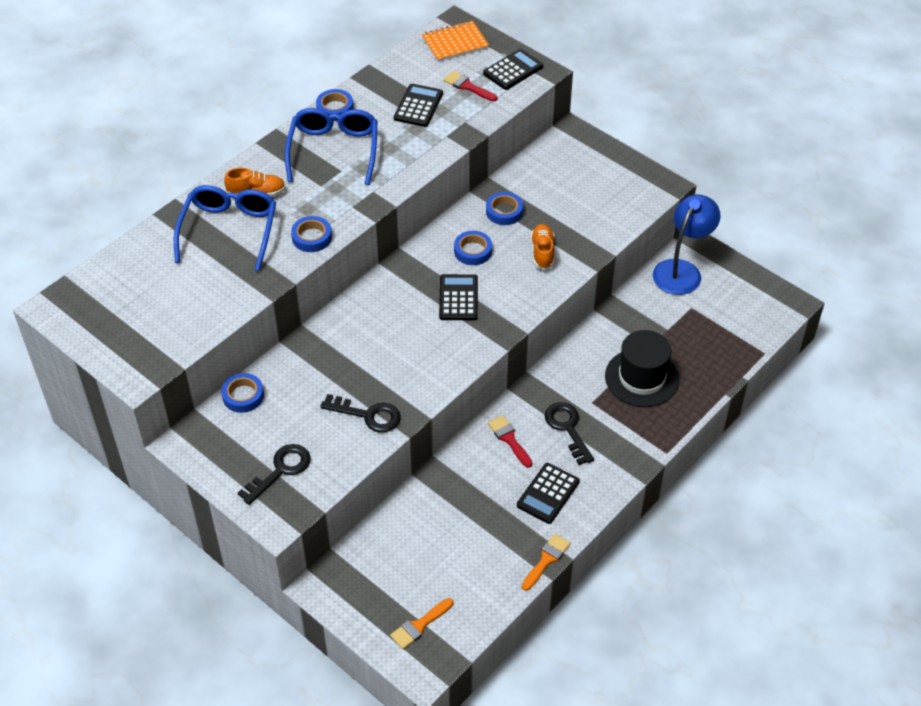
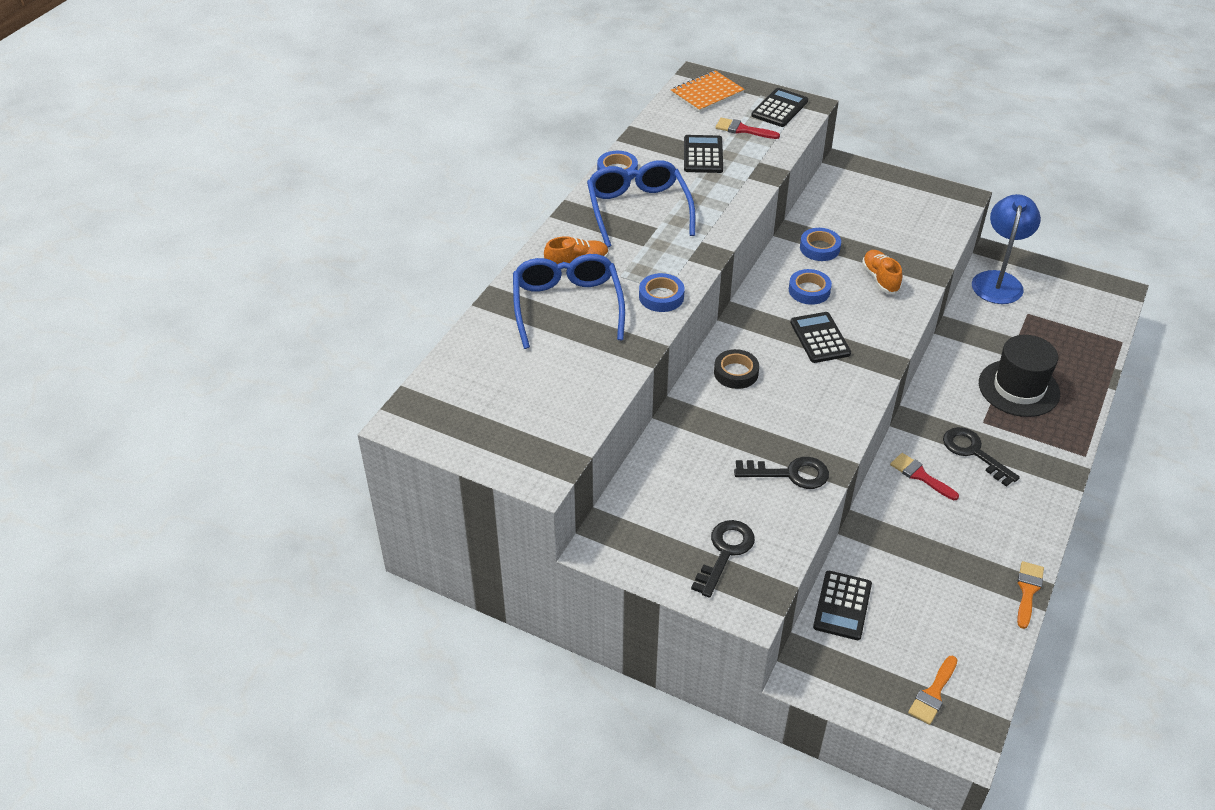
camera: 15 degrees left, 5 degrees down
blue tape [221,373,264,413] -> none
black calculator [517,463,580,524] -> black calculator moved to [813,571,872,640]
none -> black tape [714,349,759,389]

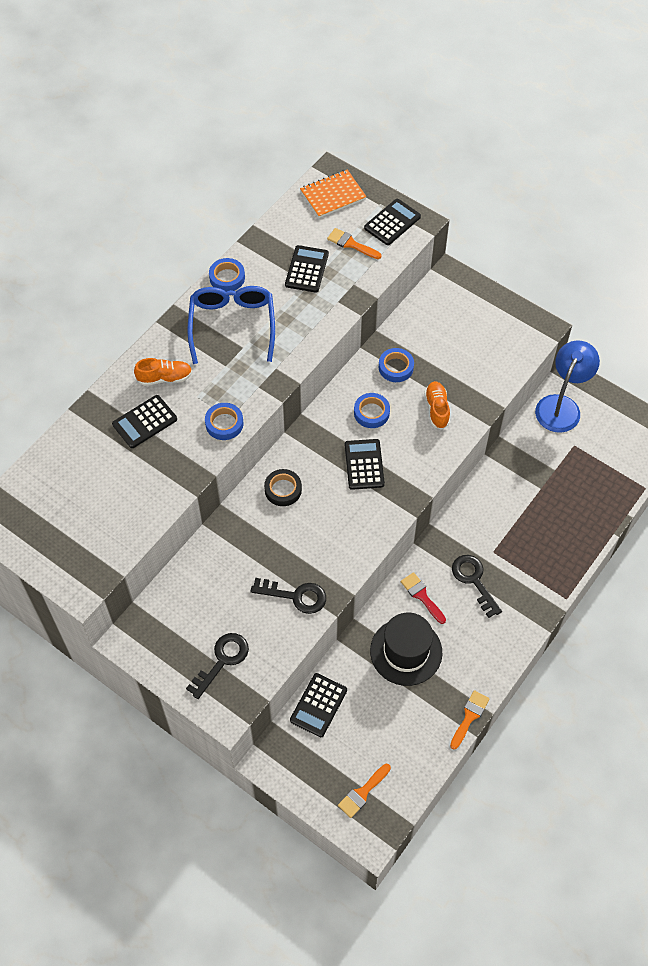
camera: 10 degrees right, 15 degrees up
blue glasses [513,254,625,349] -> black calculator [112,395,177,448]
red brush [715,118,780,139] -> orange brush [327,228,382,259]
black hat [979,335,1060,417] -> black hat moved to [370,613,442,686]

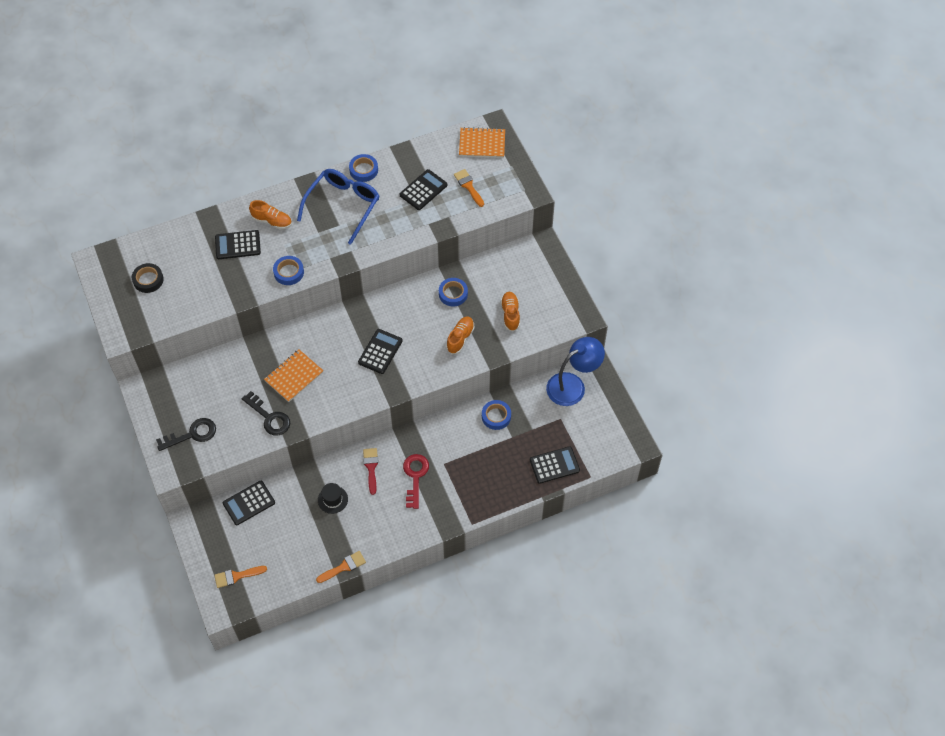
camera: 30 degrees right, 0 degrees up
black tape [264,469,302,506] -> black tape moved to [132,263,164,293]
blue tape [354,393,390,428] -> blue tape moved to [482,400,511,430]
black calculator [364,199,421,245] -> black calculator moved to [530,446,580,484]
black hat [370,613,442,686] -> black hat [318,483,348,514], size x0.52
black key [452,555,502,618] -> red key [403,454,429,509]
none -> orange notebook [264,350,323,402]
none -> orange shoe [500,292,520,331]

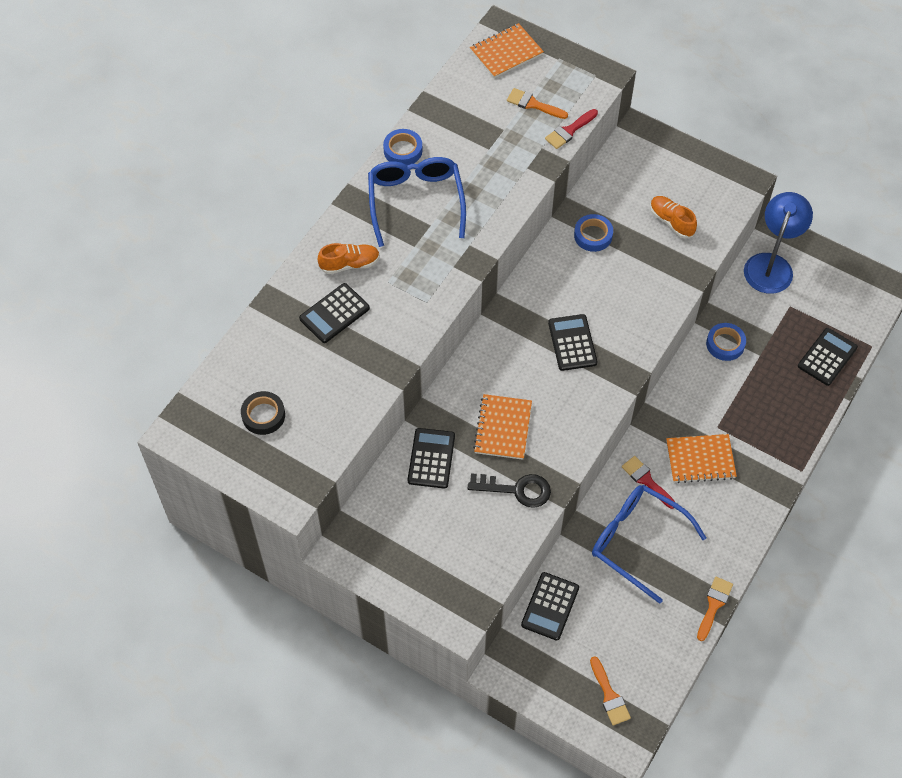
camera: 35 degrees left, 0 degrees up
black key [156,418,216,451] -> none
orange brush [214,566,267,588] -> orange brush turned 60 degrees counterclockwise [590,656,631,725]
blue tape [273,256,304,285] -> none
black hat [318,483,348,514] -> blue glasses [592,485,706,604]
black calculator [400,169,448,210] -> black calculator moved to [408,428,455,489]
red key [403,454,429,509] -> orange notebook [666,434,737,483]
orange shoe [446,316,474,354] -> none
none -> red brush [545,109,598,149]

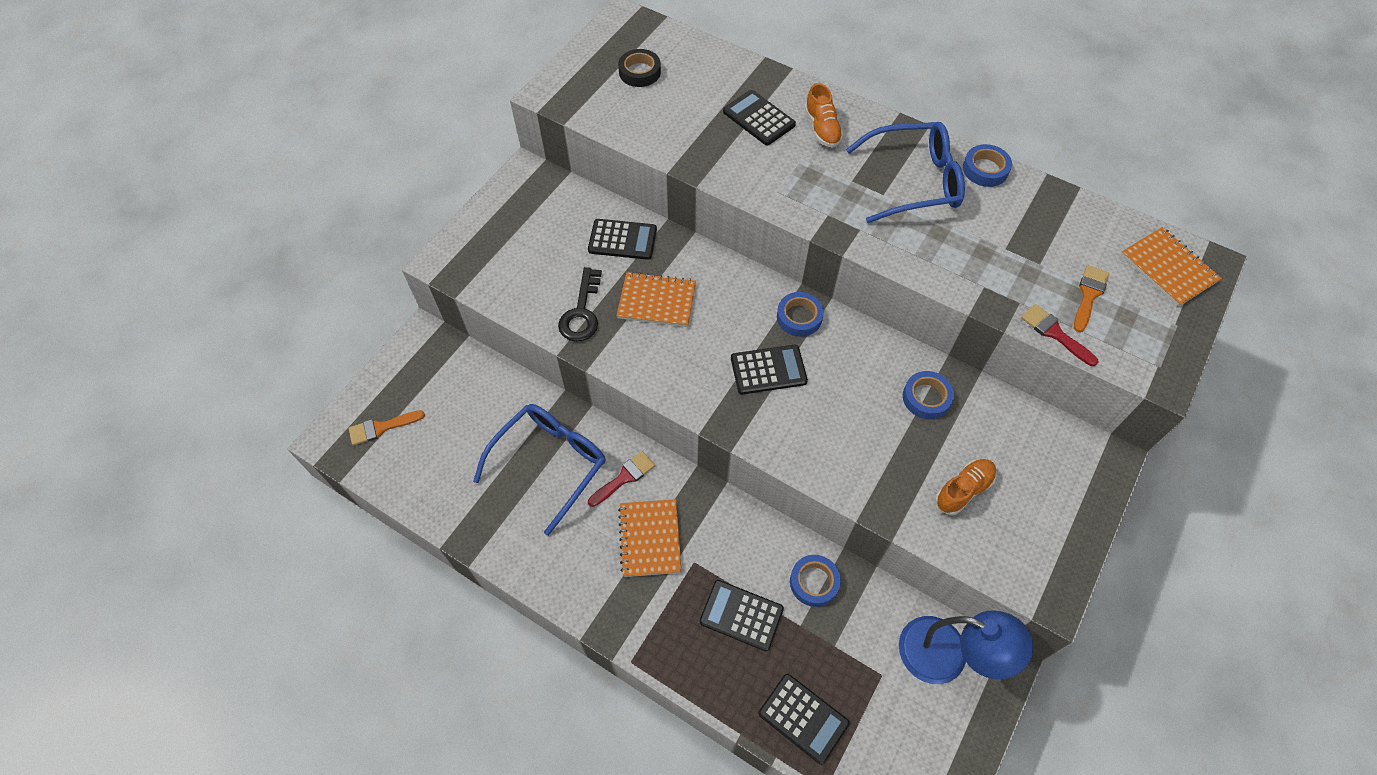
camera: 90 degrees right, 0 degrees up
black calculator [521,572,579,641] -> black calculator moved to [699,580,784,651]
orange brush [697,577,733,641] -> none
none -> blue tape [777,292,824,337]

